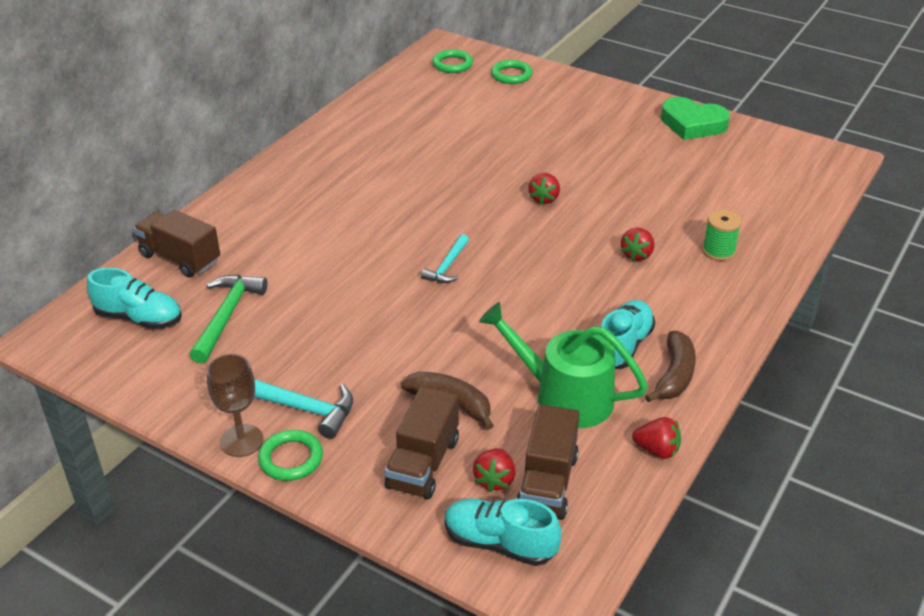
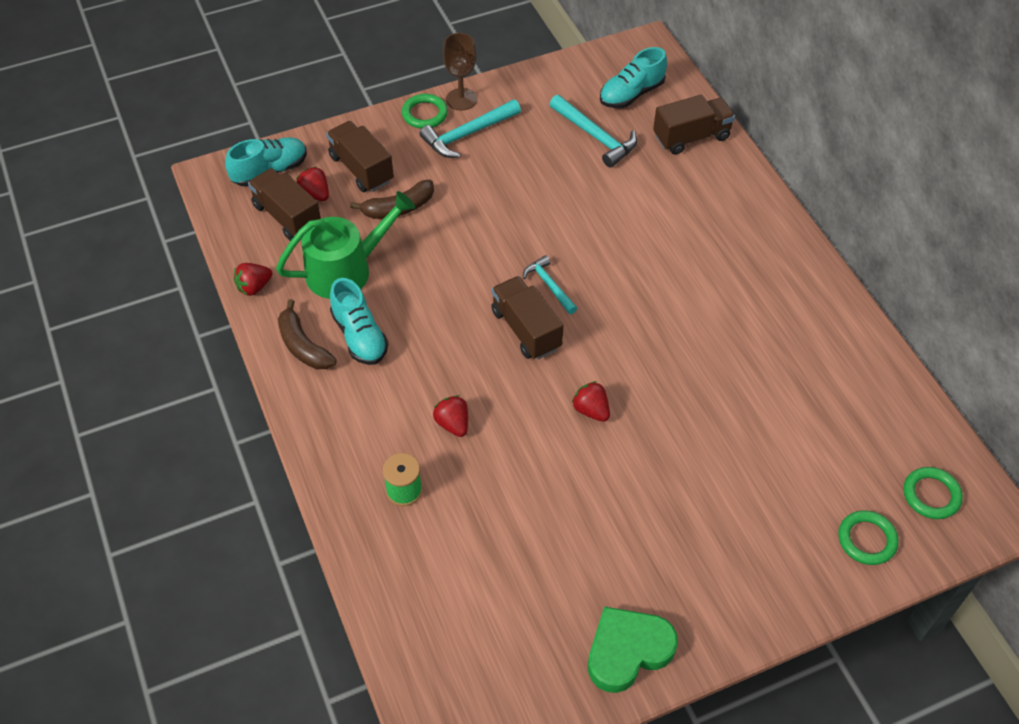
camera: 125 degrees right, 15 degrees up
green hammer [190,275,267,364] -> turquoise hammer [549,95,637,168]
none -> brown truck [491,276,563,360]

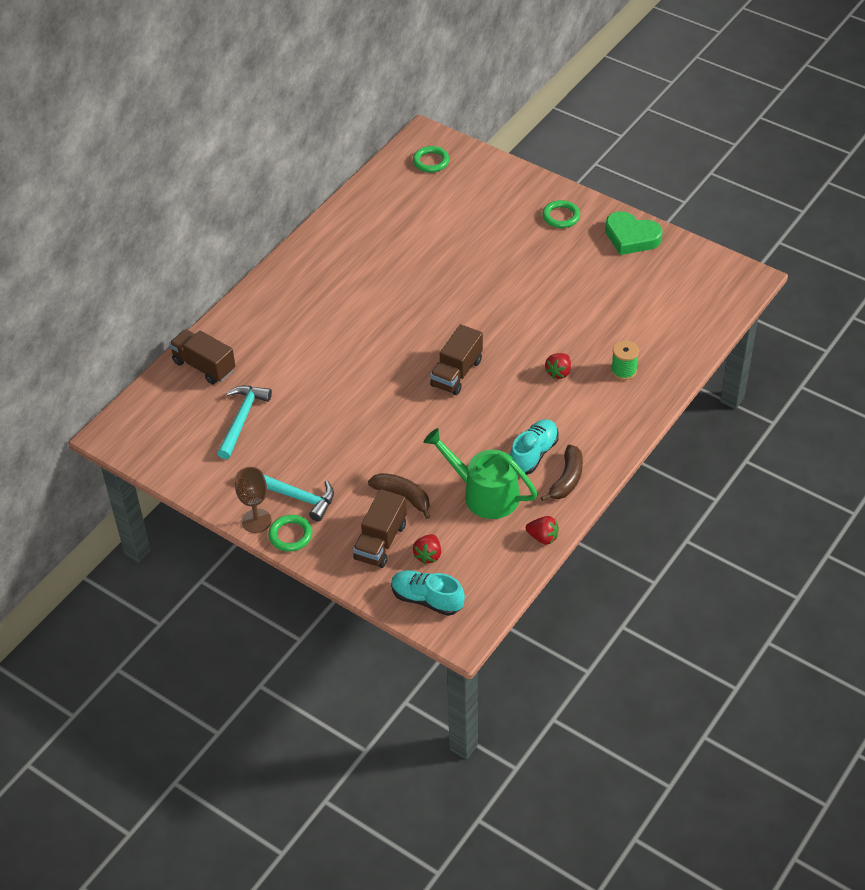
camera: 120 degrees left, 5 degrees down
brown truck [248,168,321,241] -> none
turquoise hammer [523,255,577,314] -> none
red strawberry [572,381,610,422] -> none
turquoise shoe [600,47,667,108] -> none
green ring [838,510,898,565] -> green ring moved to [542,200,580,228]

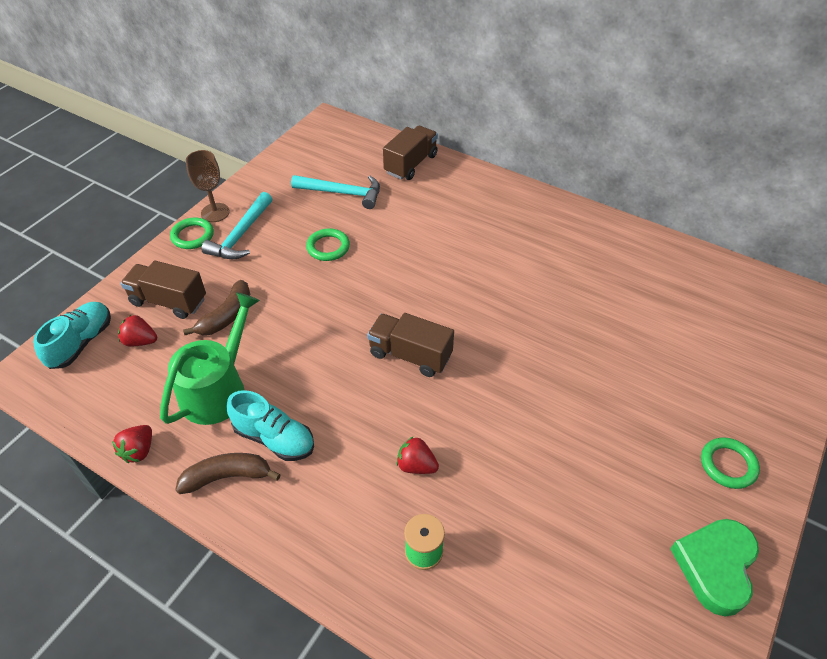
camera: 85 degrees right, 0 degrees up
green ring [413,146,449,173] -> green ring moved to [306,228,350,261]
brown banana [540,444,583,502] -> brown banana turned 150 degrees clockwise [175,453,281,494]

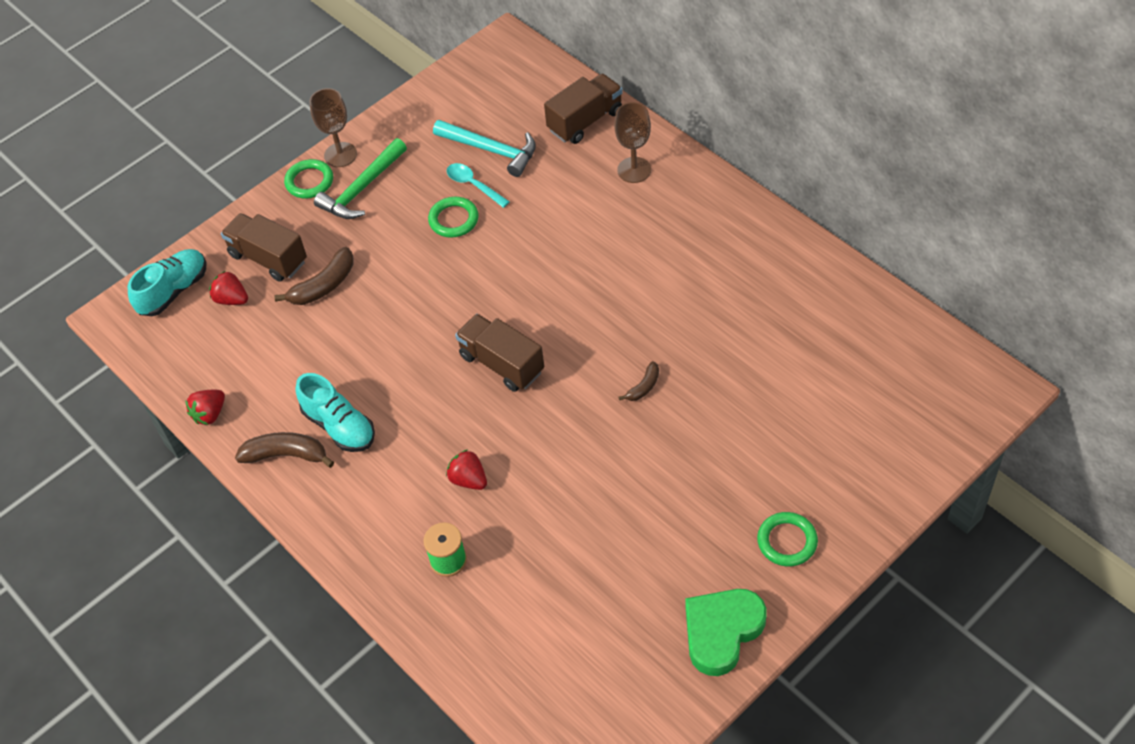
camera: 20 degrees right, 5 degrees up
green watering can [160,292,260,425] -> none
turquoise hammer [201,192,272,259] -> green hammer [314,138,407,219]
none -> turquoise spoon [447,163,510,208]
none -> brown goblet [614,102,651,183]
none -> brown banana [619,361,659,401]

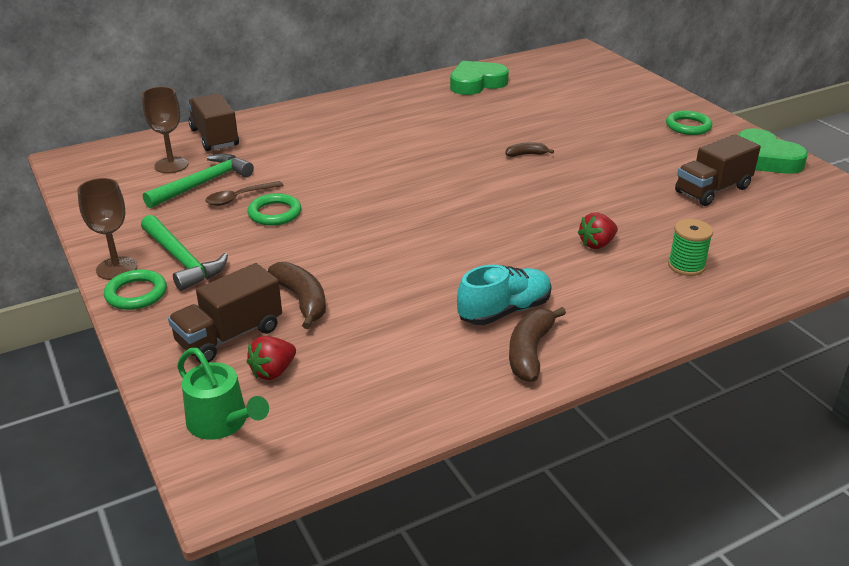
camera: 80 degrees left, 20 degrees down
turquoise shoe [128,249,206,316] -> green watering can [177,348,269,440]
red strawberry [185,390,225,425] -> none
turquoise hammer [433,120,536,177] -> green hammer [143,153,254,209]
turquoise spoon [447,163,510,208] -> brown spoon [205,181,284,206]
brown truck [455,314,544,392] -> brown truck moved to [675,134,761,206]
brown goblet [614,102,651,183] -> brown goblet moved to [142,87,189,173]
brown banana [619,361,659,401] -> brown banana turned 60 degrees counterclockwise [505,142,554,157]
none -> green heart [450,61,509,95]

